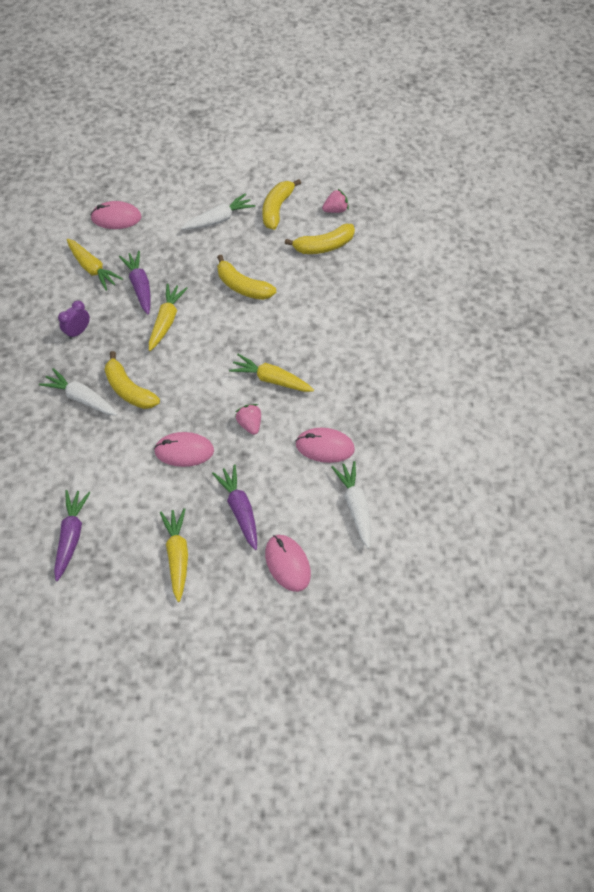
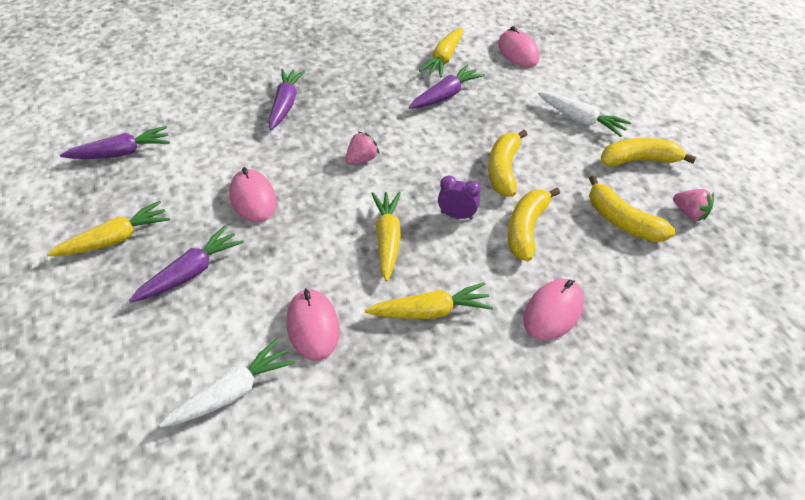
camera: 65 degrees right, 10 degrees down
white carrot [39,368,118,416] -> purple carrot [269,69,306,130]
purple clock [58,301,90,339] -> purple clock moved to [438,175,481,220]
yellow banana [104,351,160,409] -> yellow banana moved to [508,188,560,261]
yellow carrot [149,284,188,351] -> yellow carrot moved to [365,282,493,319]
pink strawberry [235,404,261,435] -> pink strawberry moved to [346,131,380,165]
pink mouse [265,535,311,592] -> pink mouse moved to [523,279,584,341]

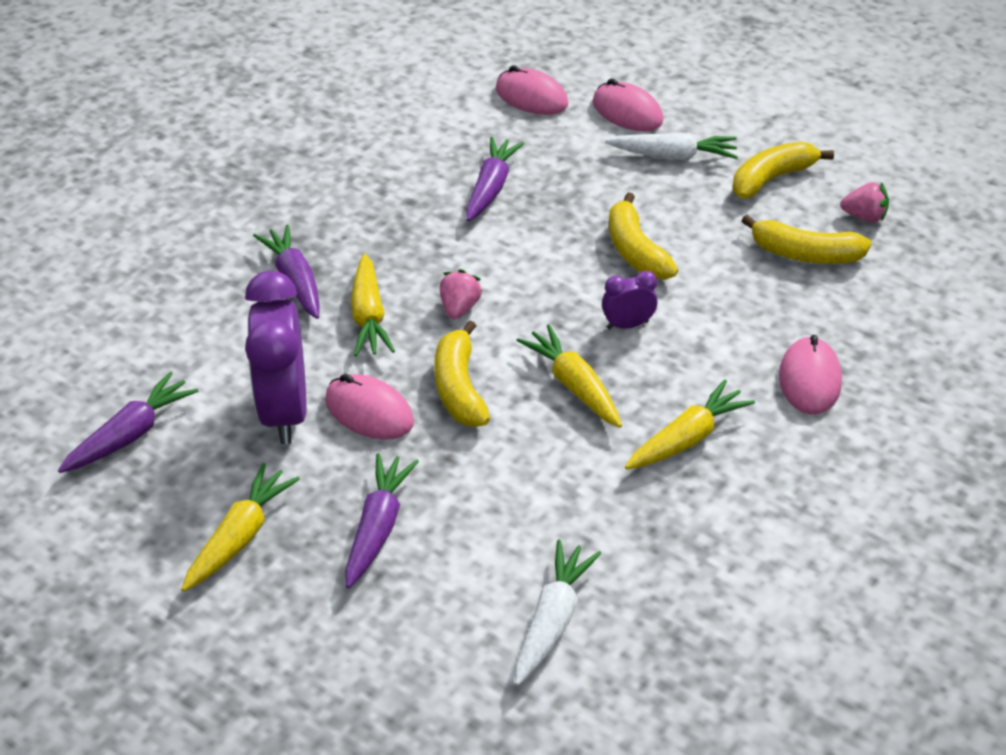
camera: 30 degrees left, 5 degrees down
pink mouse [286,288,340,361] -> pink mouse moved to [593,78,663,131]
yellow carrot [419,28,463,77] -> yellow carrot moved to [351,254,395,357]
yellow banana [508,188,560,261] -> yellow banana moved to [434,320,490,427]
none -> purple clock [245,271,307,444]

